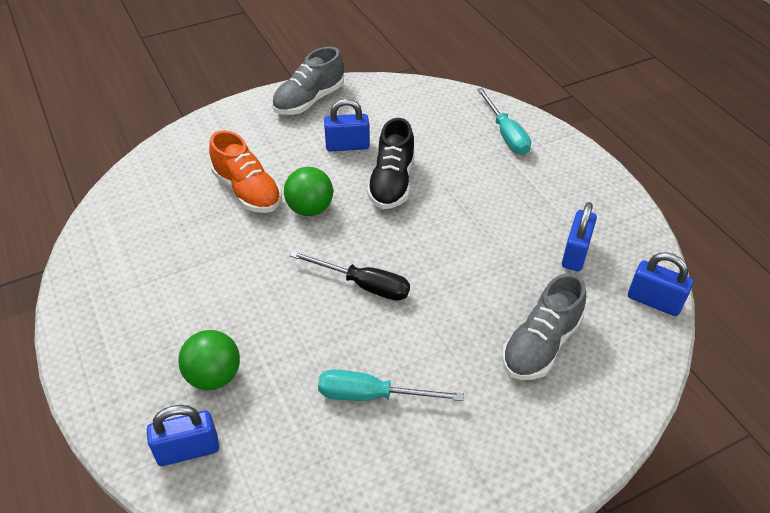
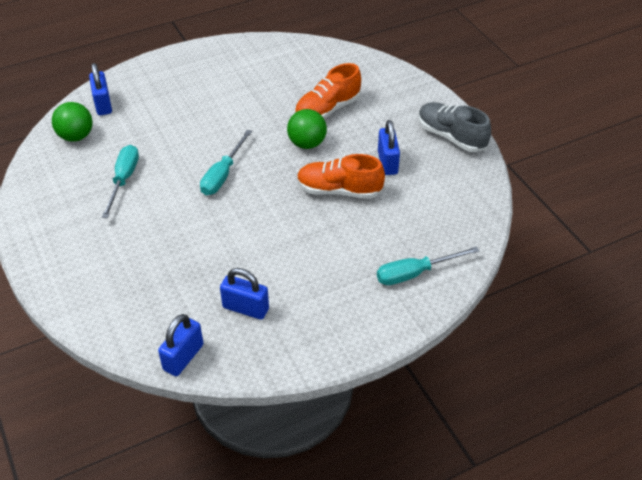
camera: 90 degrees right, 0 degrees up
green ball [178,330,240,390] -> green ball moved to [52,102,93,141]
black screwdriver [290,251,410,301] -> turquoise screwdriver [200,130,252,195]
black shoe [367,118,415,209] -> orange shoe [297,154,385,199]
grey shoe [502,273,586,380] -> none

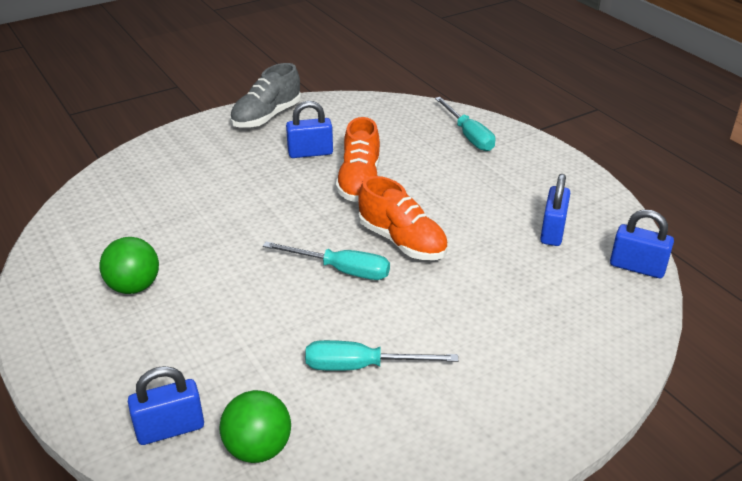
camera: 95 degrees left, 10 degrees down
green ball [287,109,327,149] -> green ball moved to [99,237,159,294]
orange shoe [295,63,361,119] -> orange shoe moved to [358,176,448,260]

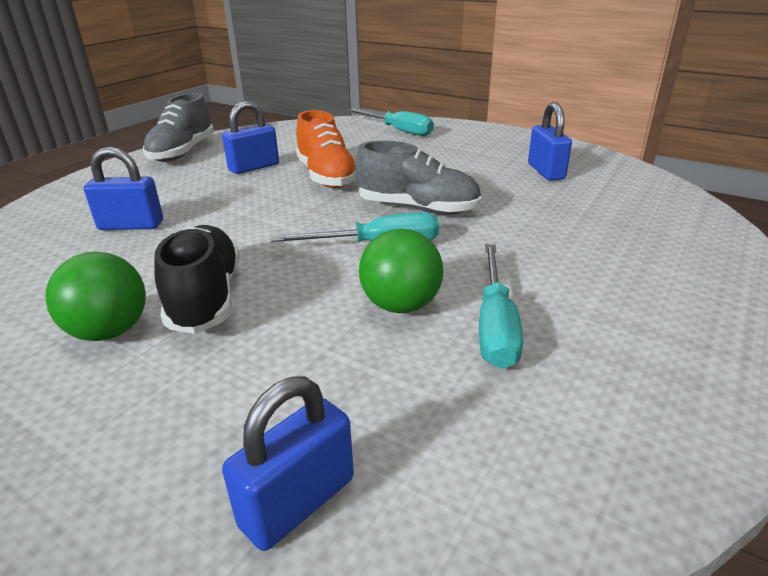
camera: 25 degrees left, 5 degrees down
green ball [219,390,291,463] -> green ball moved to [359,229,443,313]
turquoise screwdriver [305,340,458,371] -> turquoise screwdriver turned 60 degrees counterclockwise [479,244,523,369]
orange shoe [358,176,448,260] -> grey shoe [355,141,482,215]
blue padlock [610,210,674,278] -> blue padlock moved to [84,147,163,230]
none -> black shoe [154,225,240,334]

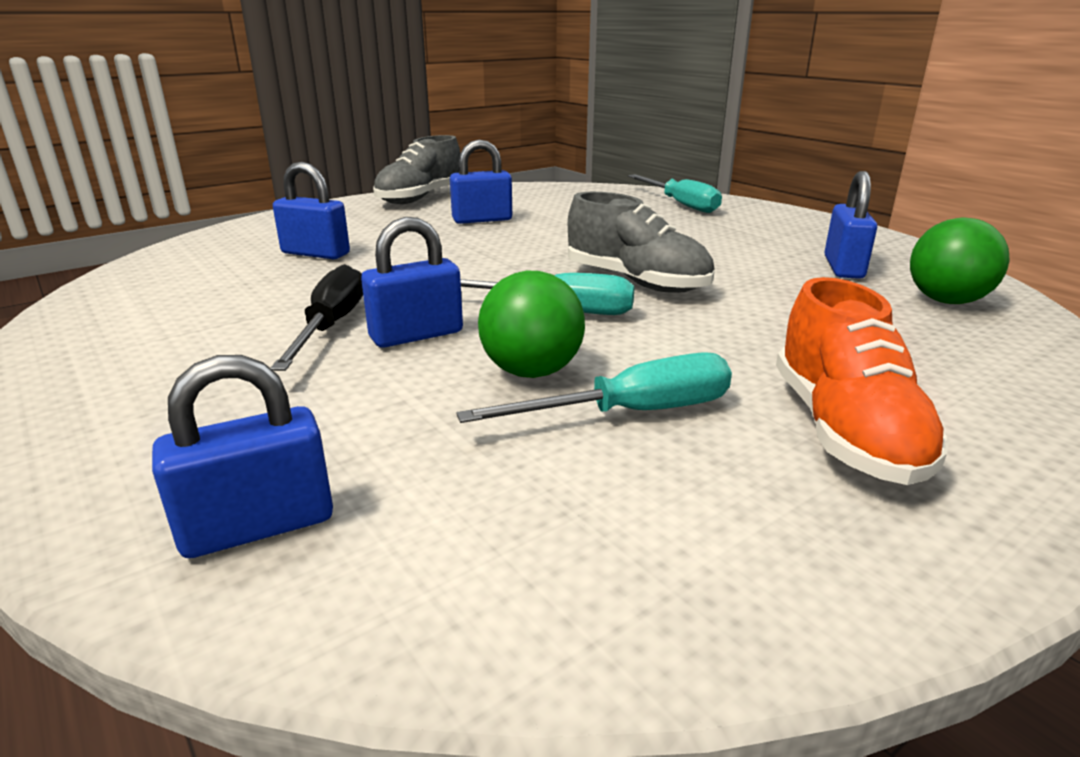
camera: 20 degrees right, 5 degrees down
green ball [45,252,146,341] -> green ball moved to [910,218,1010,304]
black shoe [154,225,240,334] -> black screwdriver [271,264,363,371]
orange shoe [296,110,356,188] -> orange shoe moved to [776,277,950,485]
turquoise screwdriver [479,244,523,369] -> turquoise screwdriver turned 135 degrees counterclockwise [456,352,732,423]
none -> blue padlock [361,217,463,348]

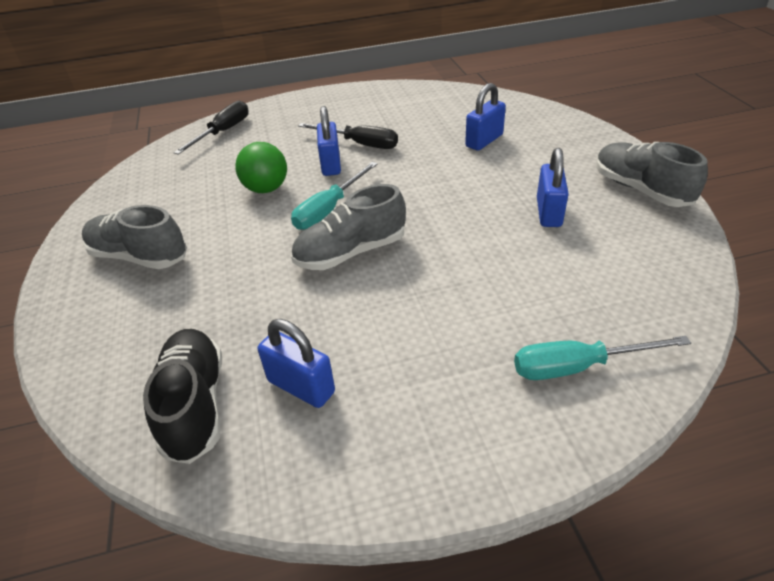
camera: 115 degrees right, 15 degrees up
blue padlock [152,355,333,558] -> black screwdriver [173,101,249,155]
turquoise screwdriver [456,352,732,423] -> none
orange shoe [776,277,950,485] -> grey shoe [82,205,187,269]
green ball [910,218,1010,304] -> black shoe [143,329,222,464]

